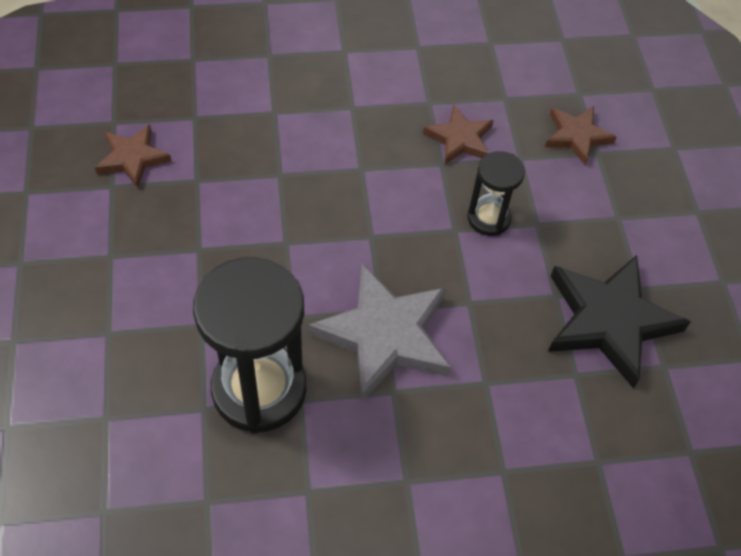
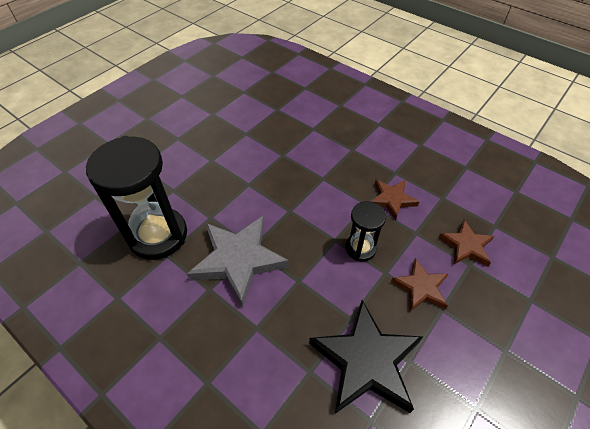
camera: 50 degrees right, 5 degrees down
brown star [95,125,171,188] -> brown star moved to [391,258,448,311]

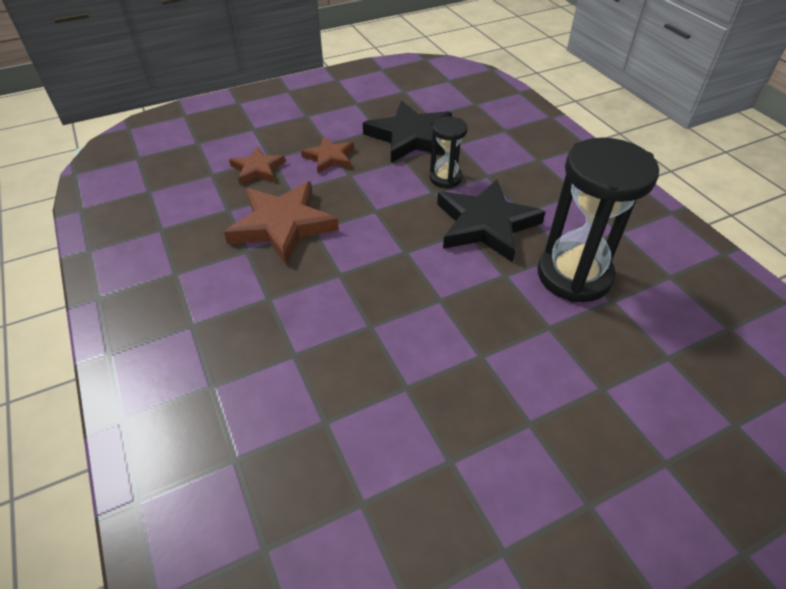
camera: 155 degrees left, 5 degrees down
grey star [187,216,289,307] -> black star [437,179,546,262]
black hourglass [345,201,386,261] -> black hourglass moved to [429,117,468,188]
brown star [370,180,419,221] -> brown star [224,181,339,265], size x1.78

